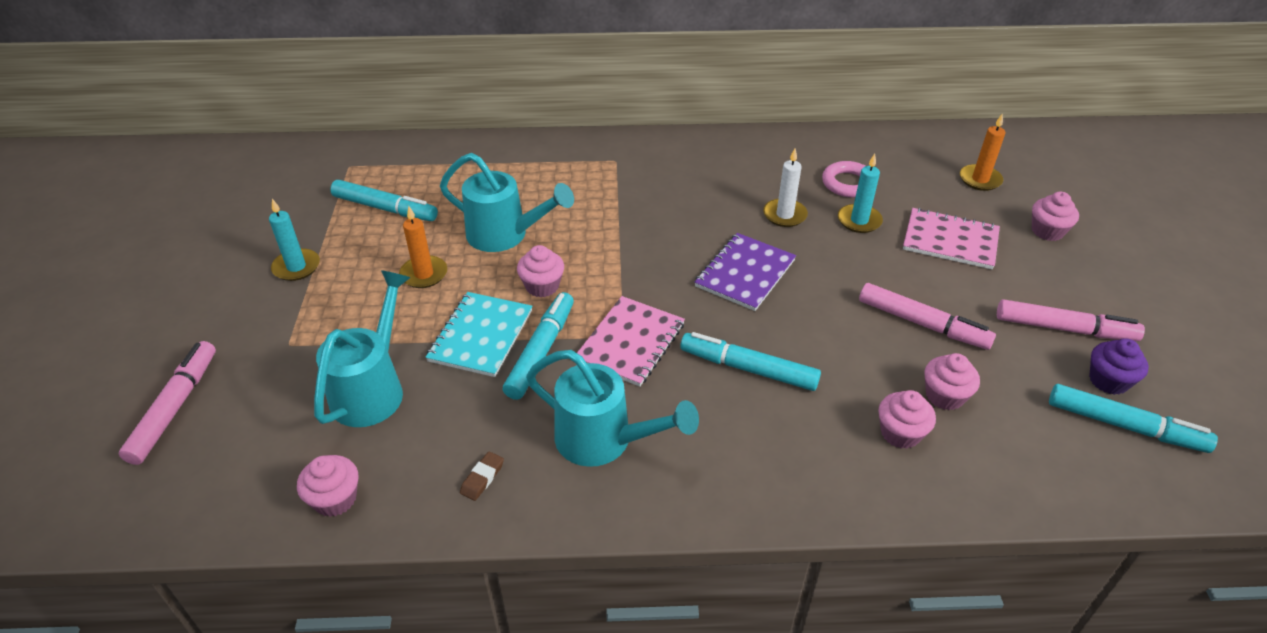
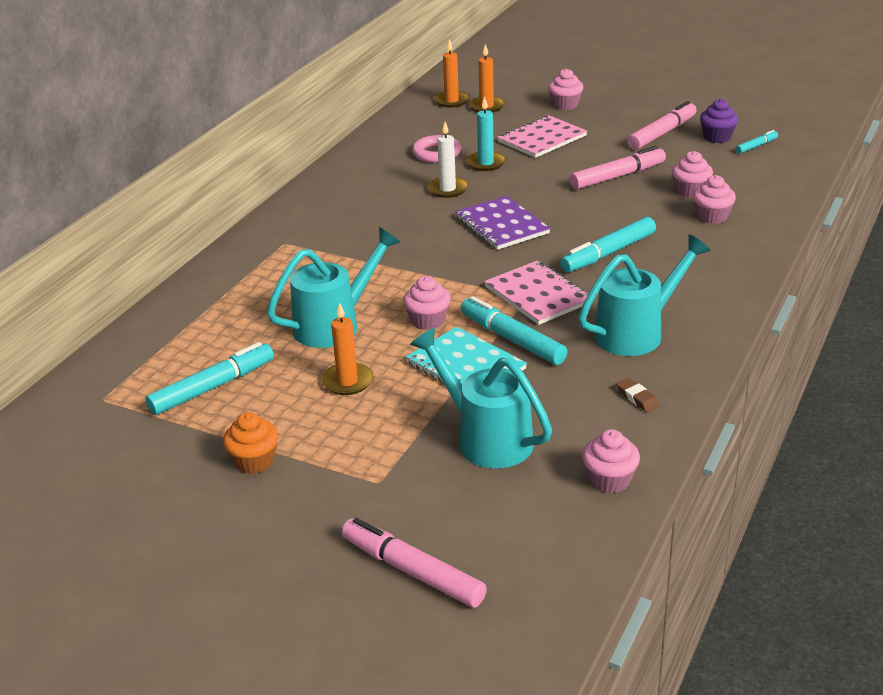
camera: 60 degrees left, 10 degrees down
turquoise candle [269,199,320,281] -> orange cupcake [223,412,279,474]
turquoise marker [1049,384,1218,453] -> turquoise marker [736,130,778,154], size x0.52
none -> orange candle [434,39,470,108]

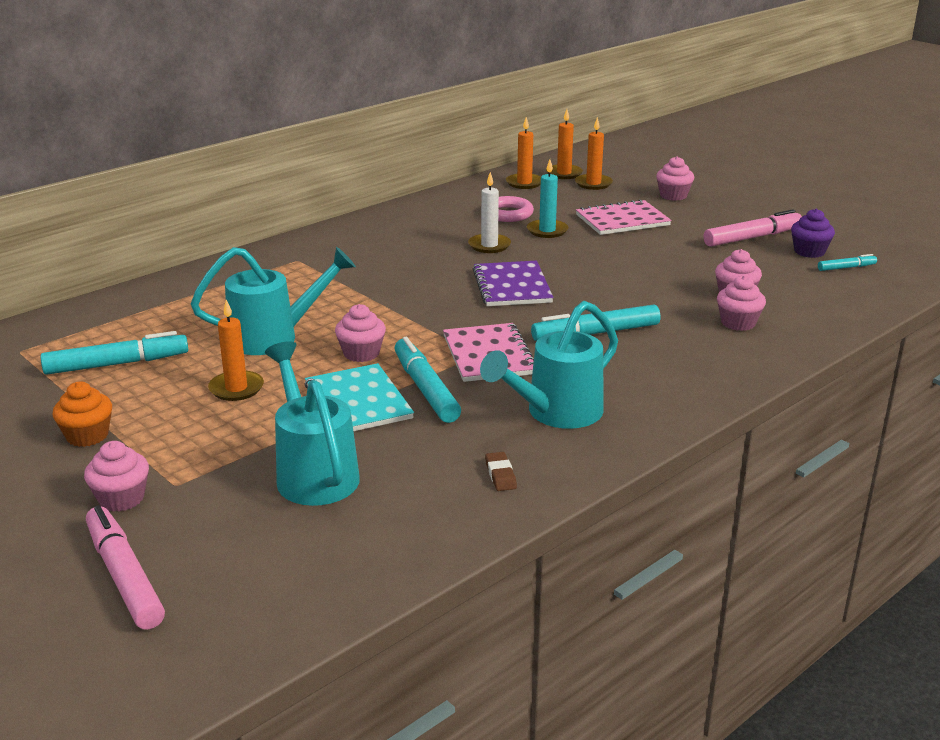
camera: 20 degrees right, 5 degrees down
pink marker [570,146,666,189] -> none
turquoise watering can [578,234,711,356] -> turquoise watering can turned 150 degrees clockwise [480,301,618,429]
pink cupcake [582,429,640,493] -> pink cupcake moved to [84,441,149,512]
none -> orange candle [506,117,541,189]

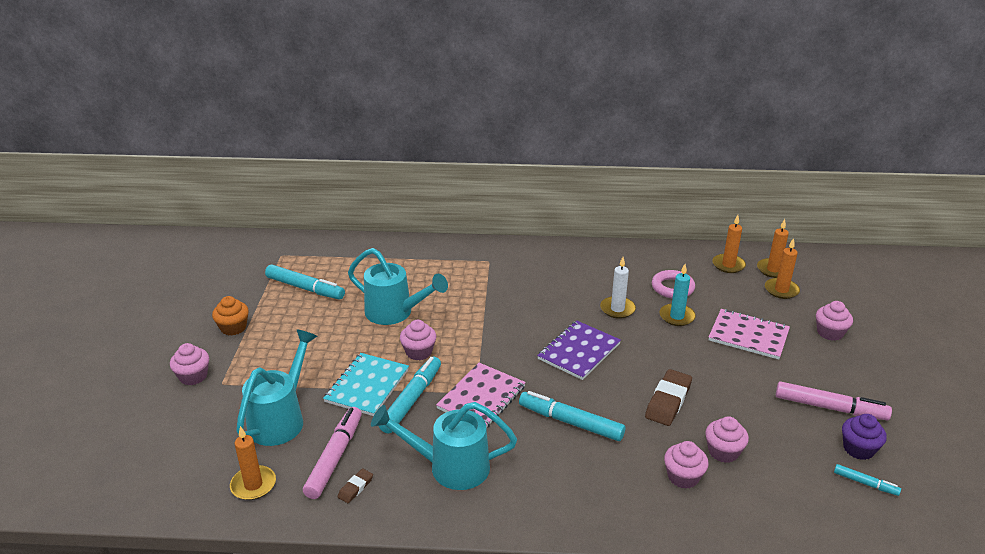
camera: 45 degrees right, 5 degrees up
pink marker [86,505,165,630] -> pink marker moved to [303,407,362,499]
orange candle [208,300,264,401] -> orange candle moved to [230,426,276,500]
none -> brown eraser [645,369,692,426]

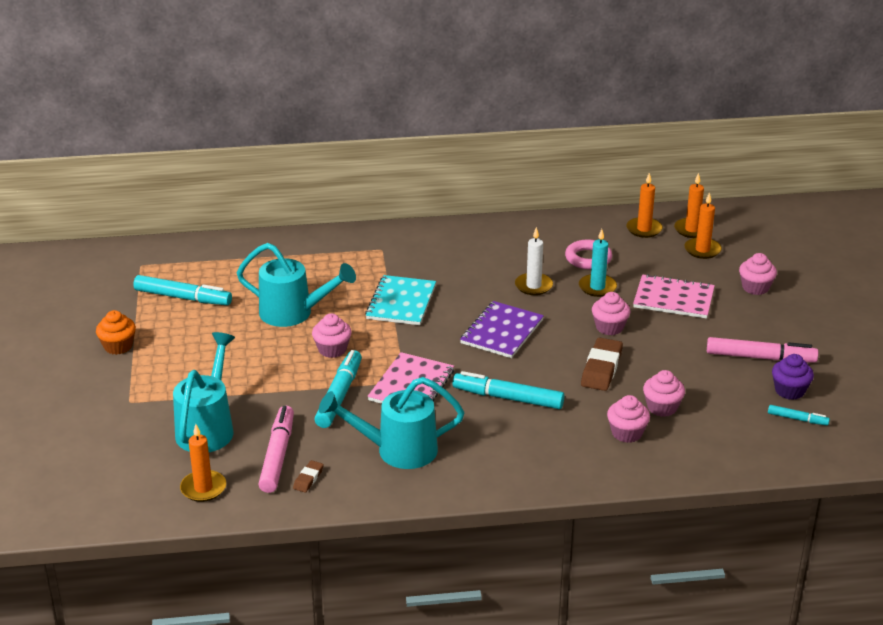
camera: 10 degrees left, 0 degrees up
pink cupcake [170,343,209,385] -> pink cupcake moved to [592,292,630,335]
turquoise notebook [323,353,409,416] -> turquoise notebook moved to [365,275,436,325]

